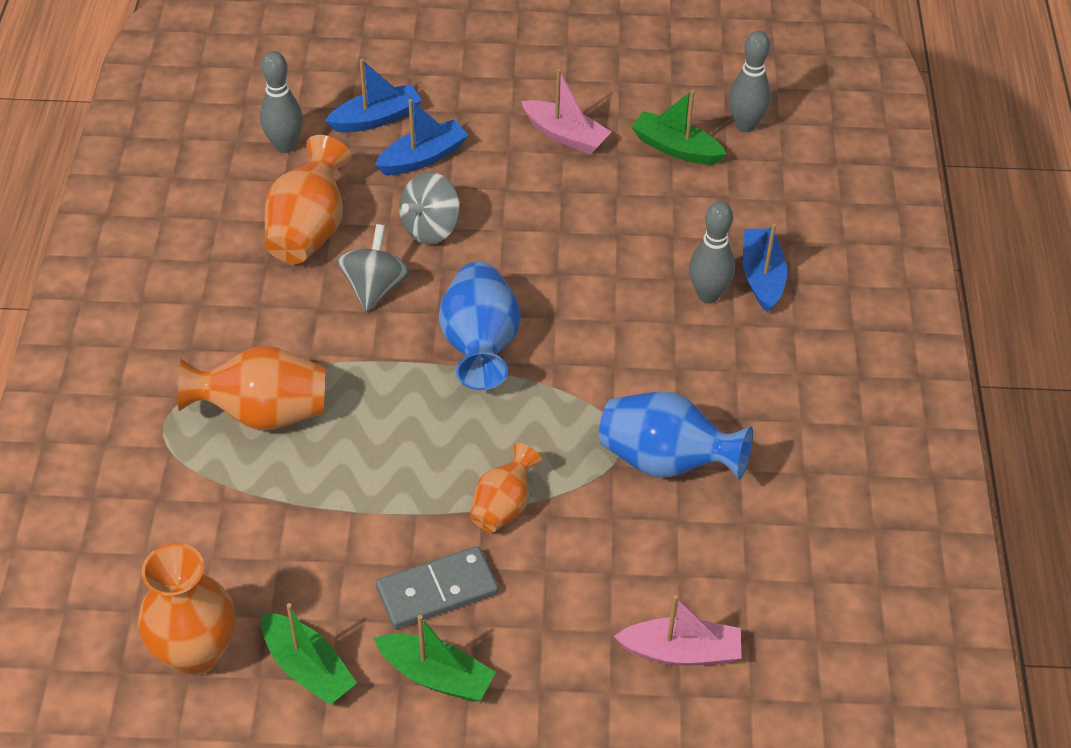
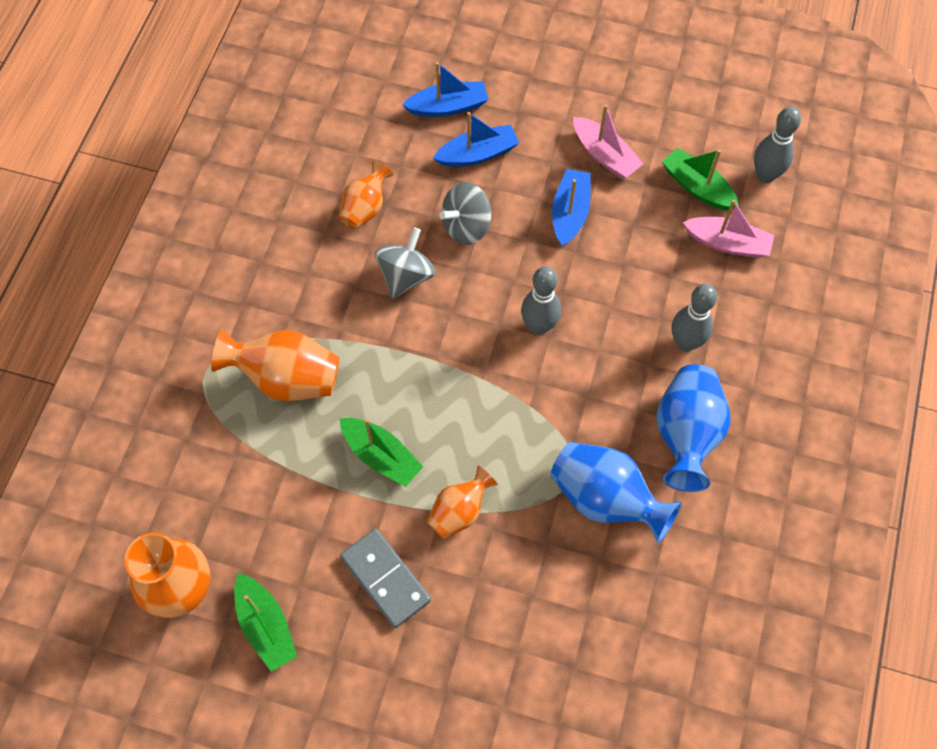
camera: 15 degrees right, 15 degrees up
grey bowling pin [260,51,303,153] -> grey bowling pin moved to [521,266,561,335]
orange vase [264,135,351,264] -> orange vase [339,160,393,229], size x0.61
green boat [374,615,496,702] -> green boat moved to [339,418,423,487]
grey domino [376,546,498,629] -> grey domino turned 60 degrees clockwise [340,529,431,628]
blue vase [439,262,521,390] -> blue vase moved to [656,364,730,492]
pink boat [614,595,742,666] -> pink boat moved to [683,200,774,258]
blue boat [742,224,787,313] -> blue boat moved to [552,169,591,246]

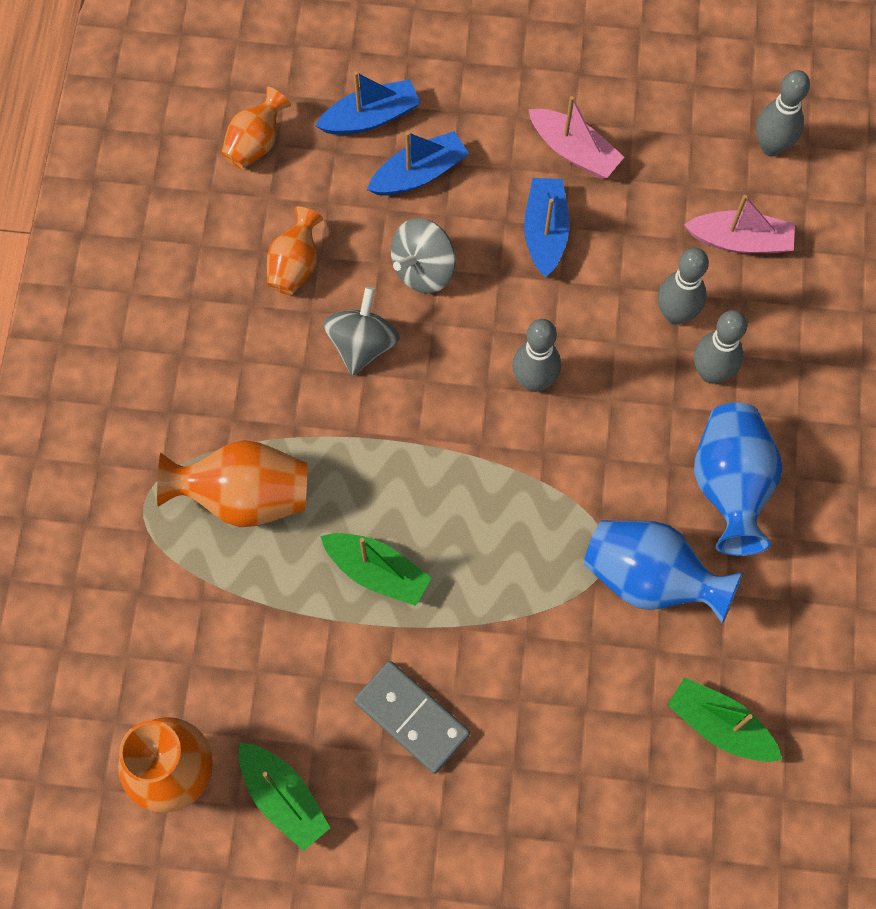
camera: 10 degrees left, 5 degrees up
orange vase [426,466,498,539] -> orange vase moved to [221,87,291,169]
green boat [662,148,739,210] -> green boat moved to [668,677,782,762]
none -> grey bowling pin [658,248,709,325]

